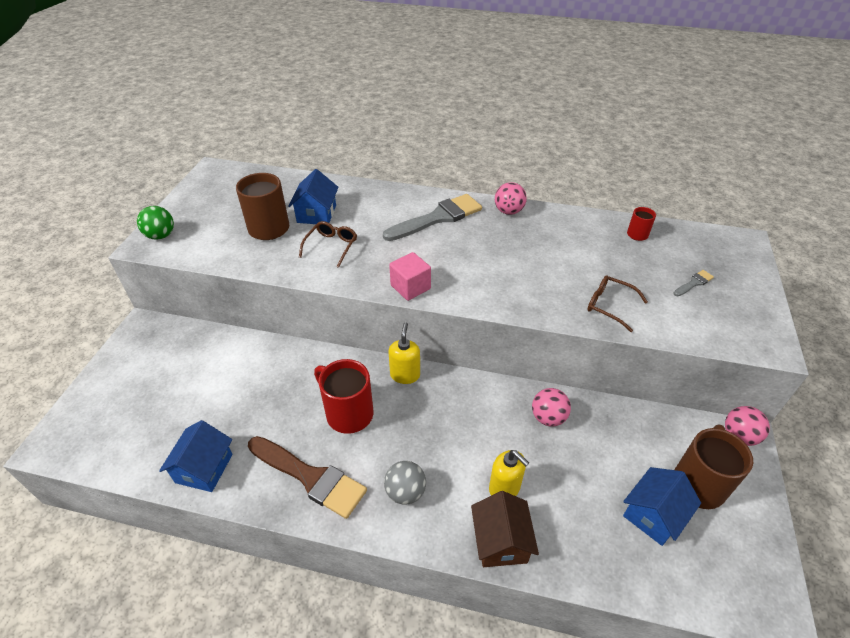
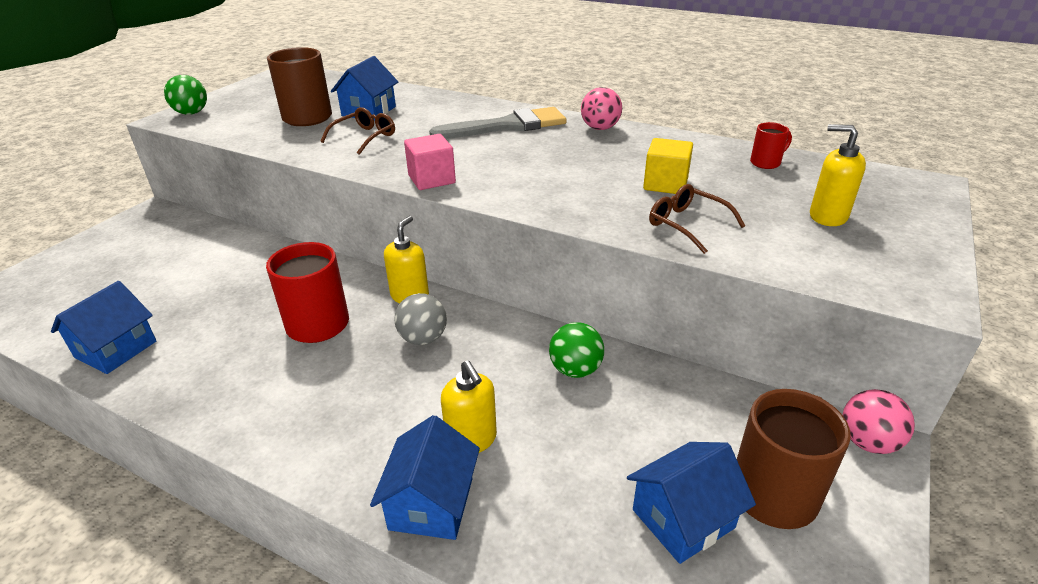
camera: 15 degrees right, 10 degrees down
brown brush [248,436,367,519] -> none
grey ball [384,461,426,505] -> grey ball moved to [394,293,447,345]
brown house [471,491,539,567] -> blue house [370,415,480,540]
pink ball [532,388,571,427] -> green ball [549,322,604,378]
grey brush [673,270,714,296] -> yellow soap dispenser [810,124,866,226]
none -> yellow cube [643,138,693,194]

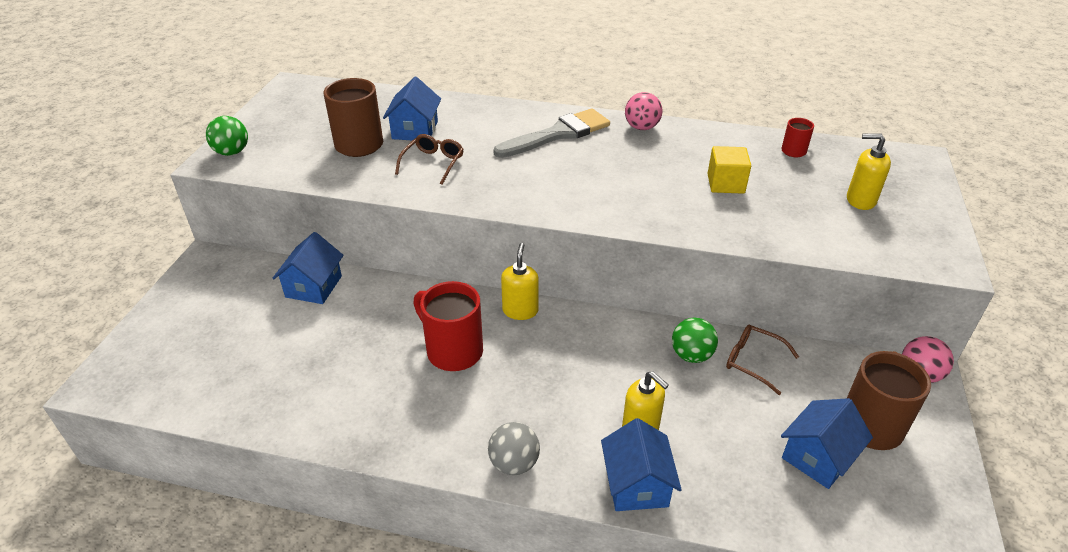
camera: 15 degrees left, 5 degrees up
blue house [51,281,157,374] -> blue house moved to [273,232,344,304]
grey ball [394,293,447,345] -> grey ball moved to [488,422,540,475]
pink cube [404,134,456,190] -> none
brown glasses [649,184,746,254] -> brown glasses moved to [726,325,799,395]

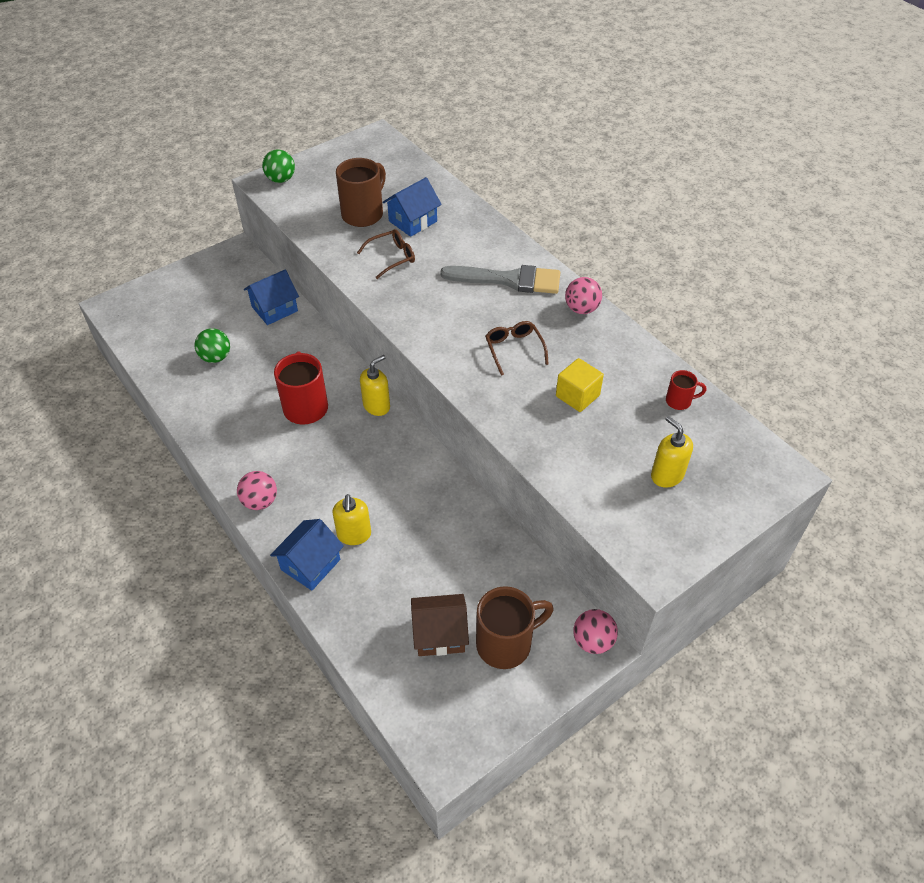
camera: 40 degrees right, 10 degrees up
grey ball [488,422,540,475] -> pink ball [237,471,277,510]
green ball [672,318,718,363] -> green ball moved to [195,328,230,363]
brown glasses [726,325,799,395] -> brown glasses moved to [485,321,549,376]
blue house [781,398,873,489] -> brown house [411,594,469,656]

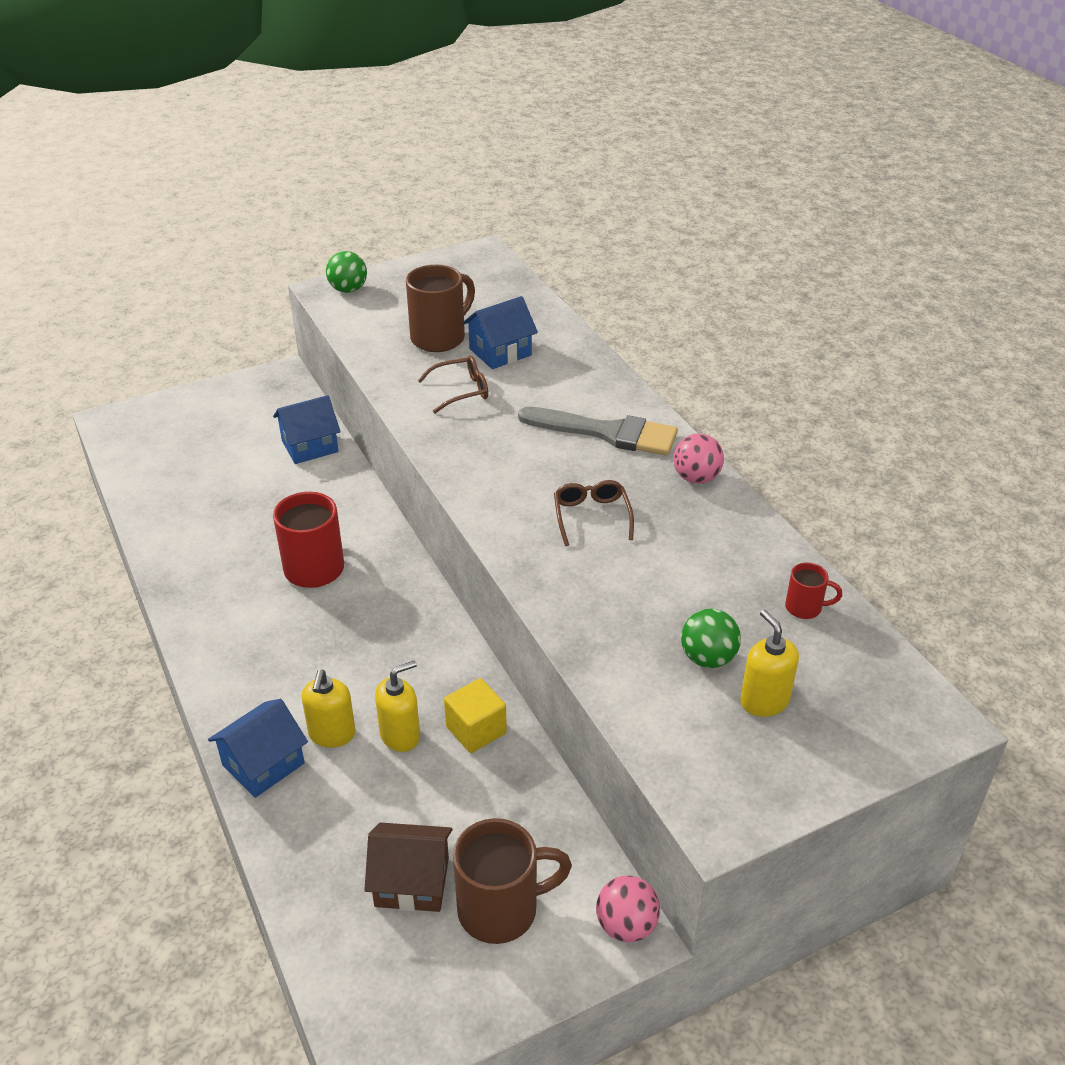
camera: 10 degrees right, 10 degrees down
green ball [195,328,230,363] -> green ball moved to [681,609,741,668]
pink ball [237,471,277,510] -> none
yellow soap dispenser [360,355,390,416] -> yellow soap dispenser moved to [375,660,420,752]
yellow cube [556,358,604,412] -> yellow cube moved to [444,678,507,753]

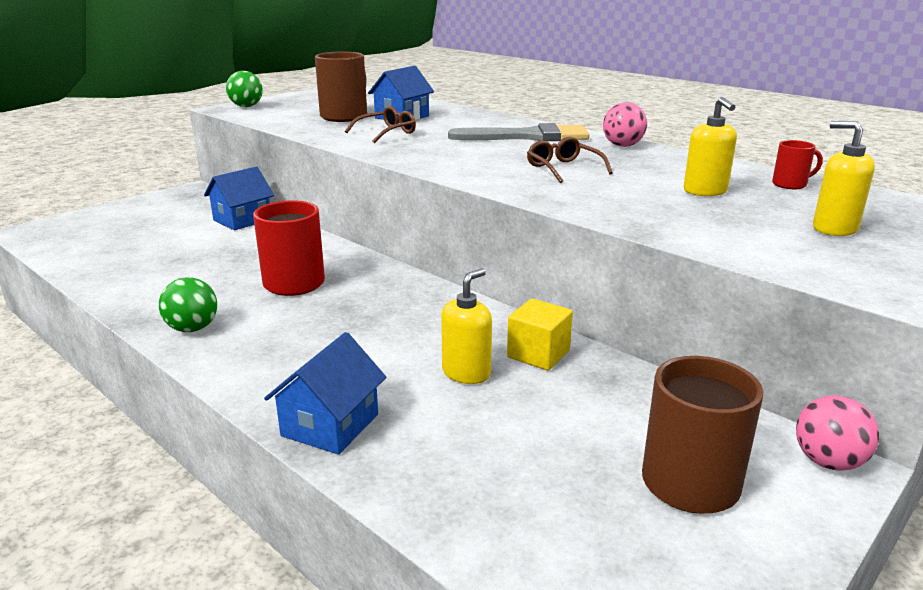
camera: 20 degrees left, 15 degrees down
yellow soap dispenser [301,670,356,747] -> yellow soap dispenser moved to [683,97,737,196]
brown house [365,823,453,912] -> none
green ball [681,609,741,668] -> green ball moved to [159,277,217,332]

